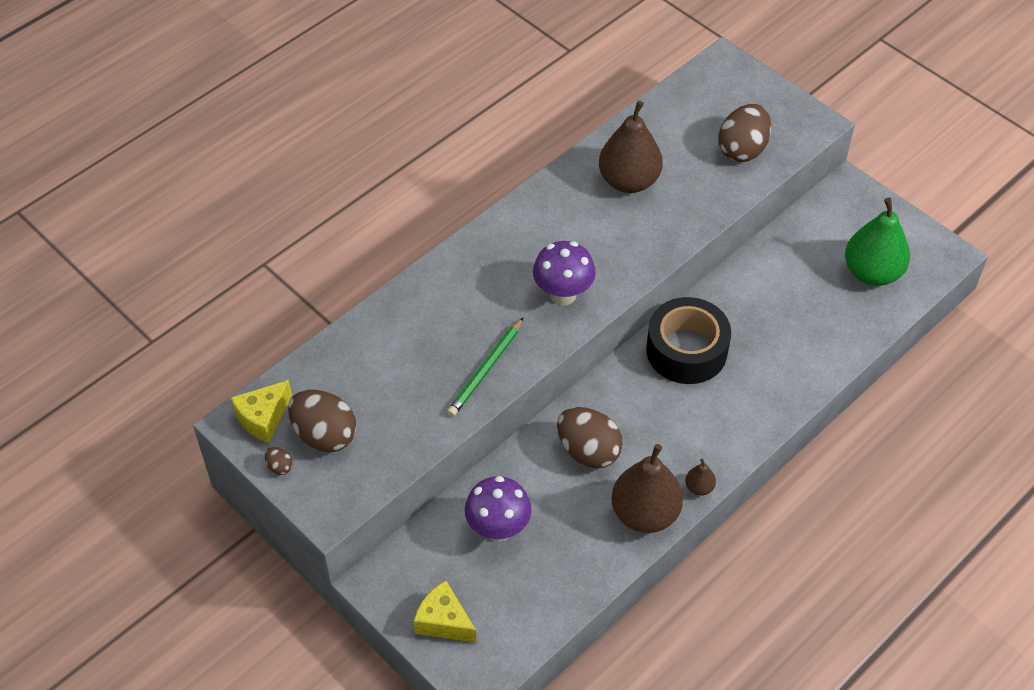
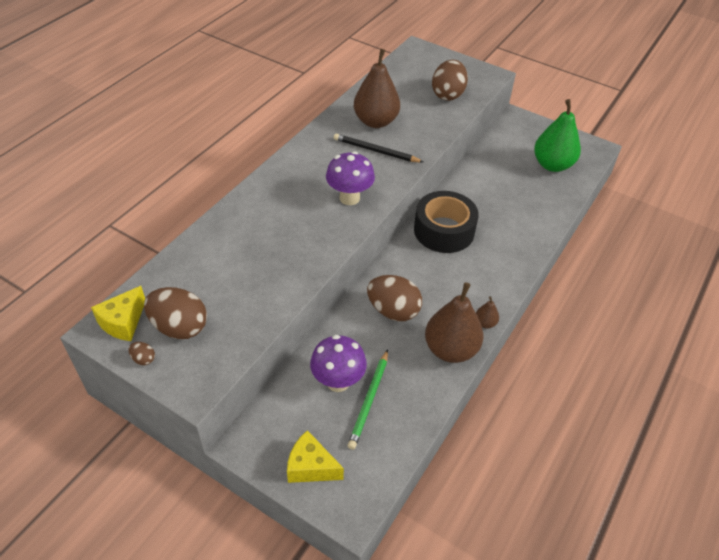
camera: 15 degrees left, 5 degrees down
green pencil [447,317,524,417] -> green pencil moved to [347,350,388,450]
none -> black pencil [334,133,423,162]

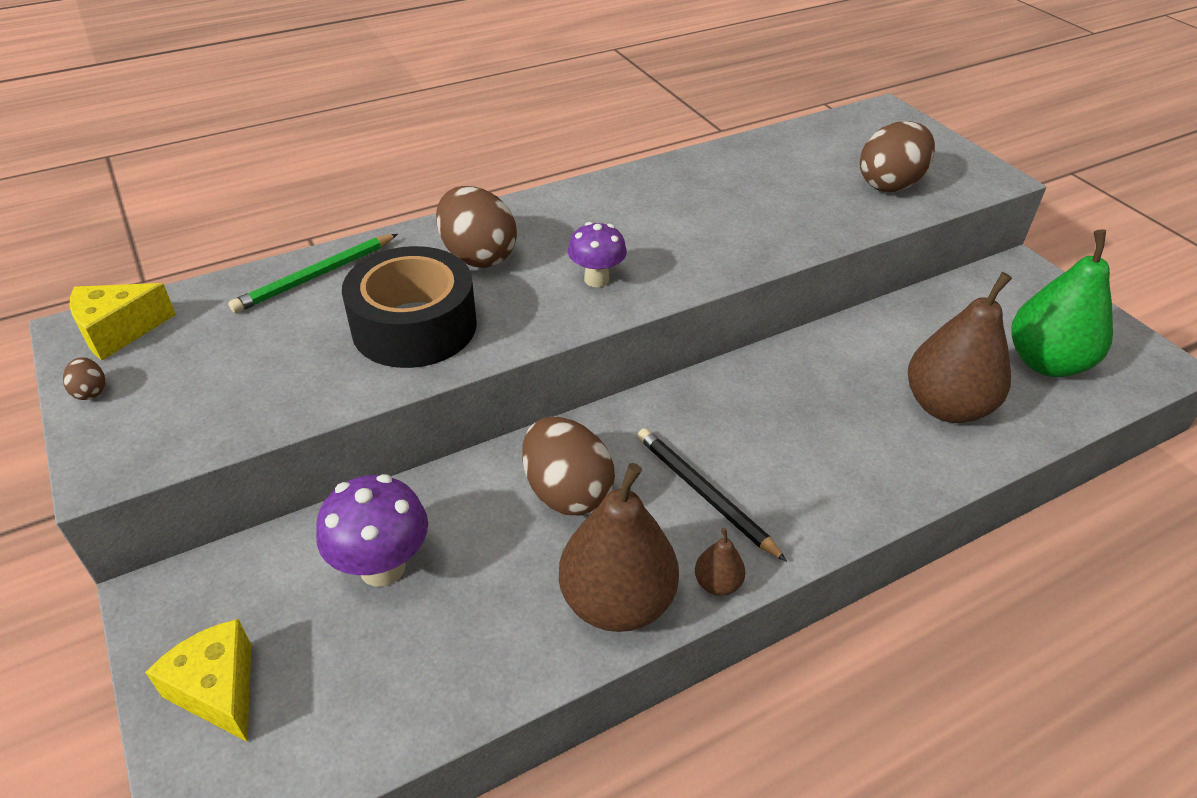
camera: 30 degrees right, 5 degrees down
brown egg [144,287,207,339] -> brown egg moved to [436,186,517,268]
purple mushroom [326,151,375,205] -> purple mushroom [568,222,627,287], size x0.67
black pencil [334,133,423,162] -> black pencil moved to [637,428,787,562]
green pencil [347,350,388,450] -> green pencil moved to [228,234,398,313]
brown pear [354,49,400,128] -> brown pear moved to [908,272,1012,423]
black tape [414,191,479,253] -> black tape moved to [342,246,477,368]

